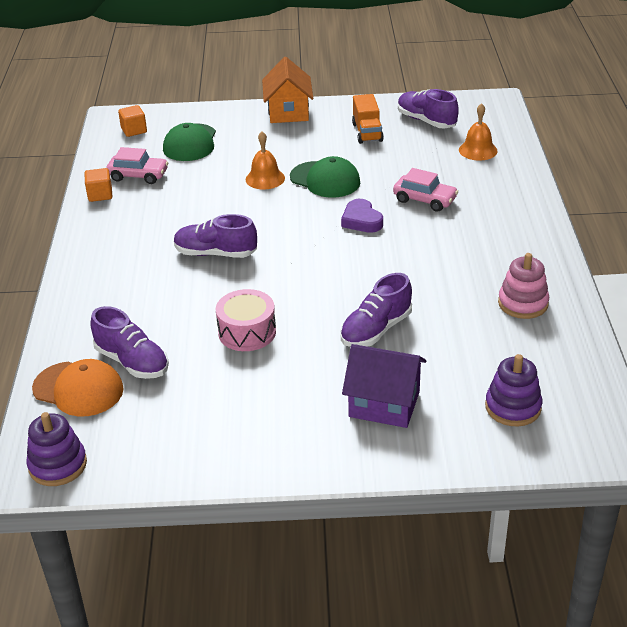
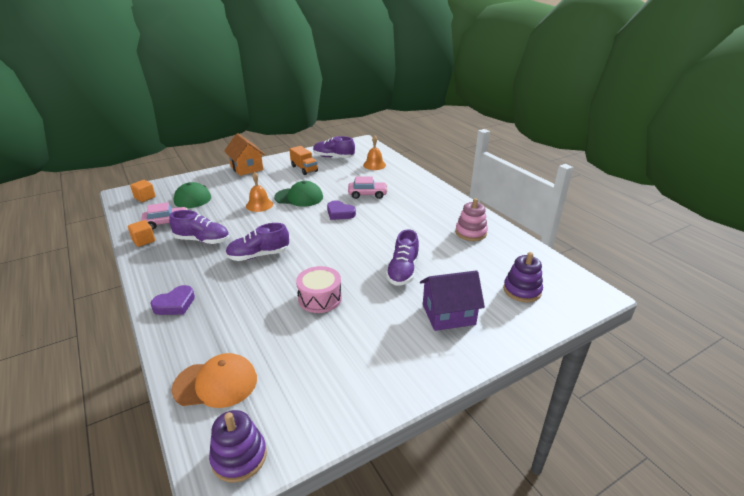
camera: 30 degrees left, 5 degrees down
purple shoe [90,306,169,379] -> purple shoe moved to [169,210,230,244]
none -> purple heart [150,285,195,315]

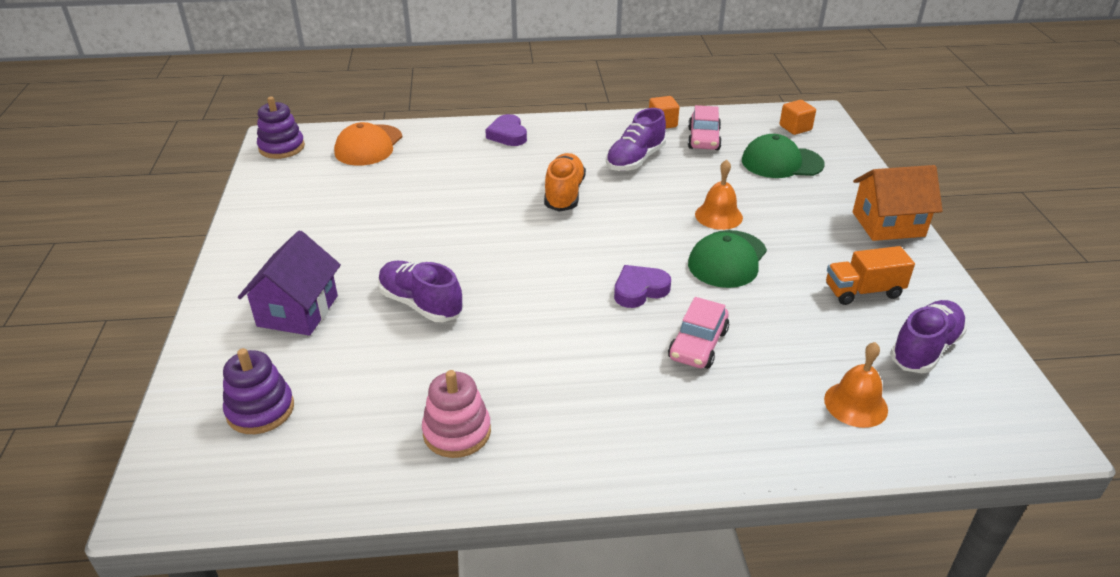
camera: 115 degrees right, 5 degrees up
purple shoe [225,223,289,261] -> orange shoe [544,153,586,212]
pink drum [296,266,342,313] -> none

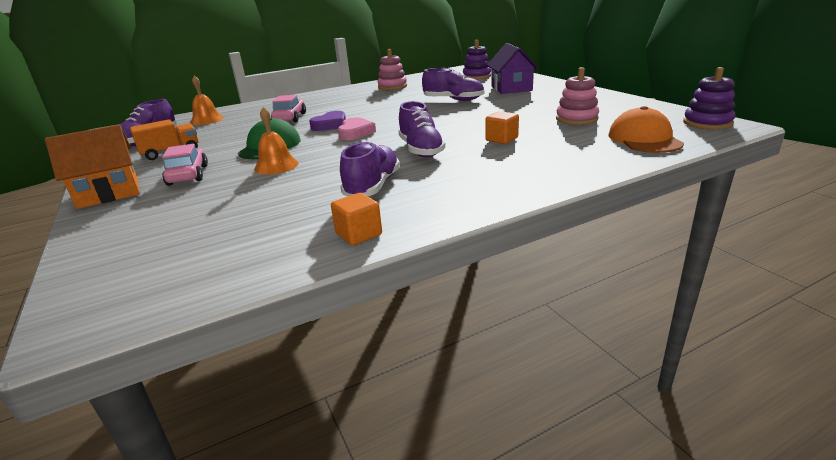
camera: 160 degrees right, 10 degrees down
purple heart [485,114,527,146] -> none
orange shoe [544,153,586,212] -> purple shoe [398,101,446,157]
pink car [688,105,722,150] -> pink car moved to [162,144,208,186]
green cap [742,134,825,178] -> none
orange cube [779,100,816,135] -> orange cube moved to [485,111,519,144]
none -> pink heart [338,117,376,140]
none -> pink stacking toy [556,67,599,125]

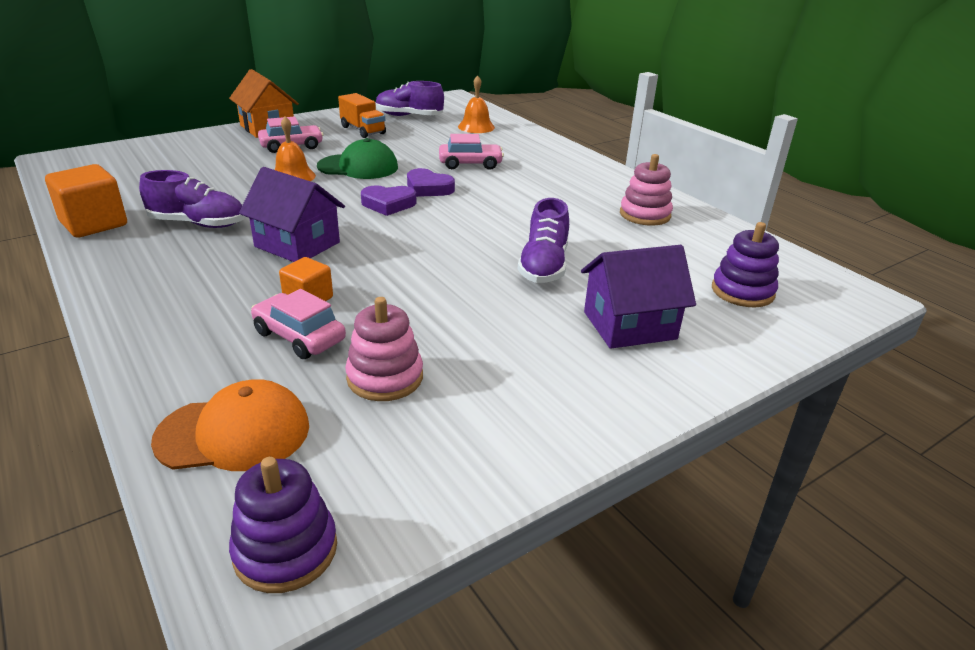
camera: 80 degrees right, 5 degrees up
orange cube [331,193,382,246] -> orange cube [45,164,127,238], size x1.65
pink heart [338,117,376,140] -> purple heart [361,185,416,216]
purple shoe [398,101,446,157] -> purple house [239,167,345,262]
none -> pink car [251,289,346,359]

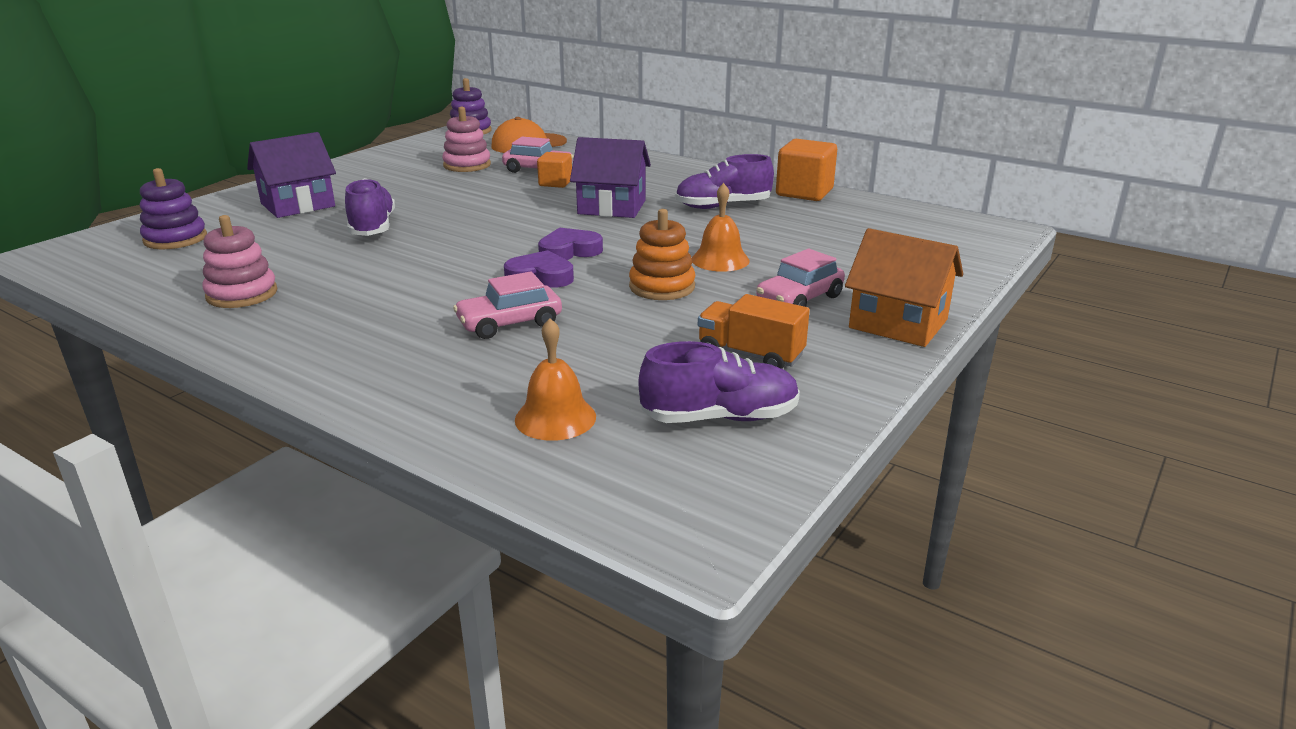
camera: 160 degrees right, 5 degrees down
green cap [317,138,398,179] -> orange stacking toy [629,209,696,300]

